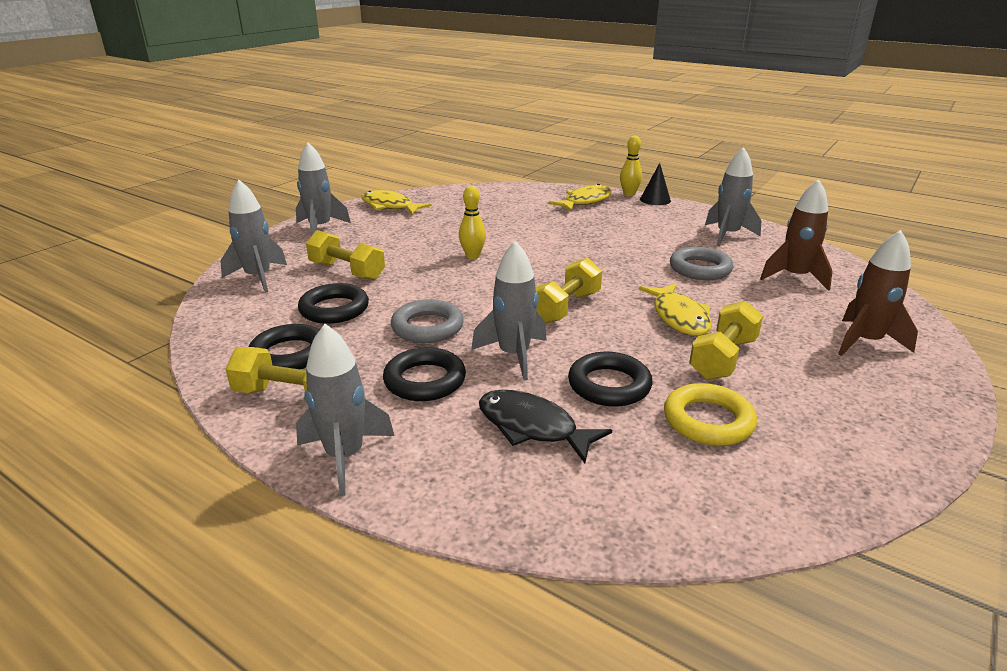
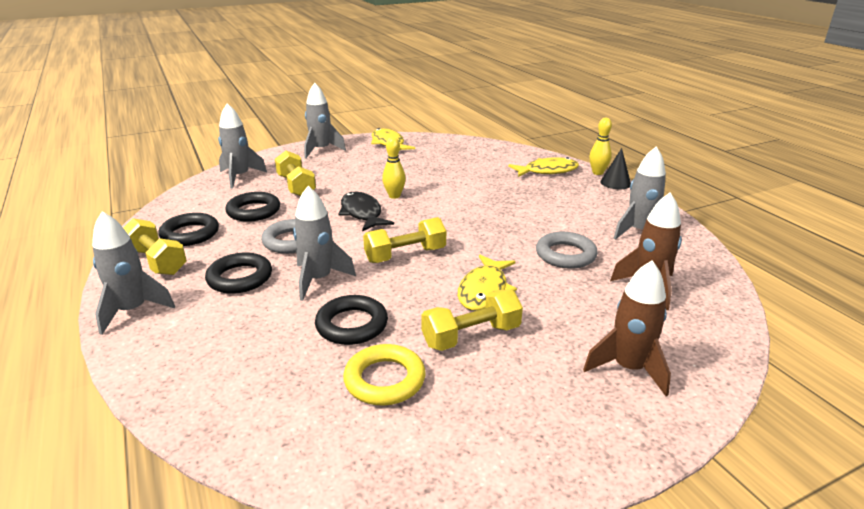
camera: 30 degrees right, 0 degrees up
black fish [479,390,612,463] -> black fish moved to [338,192,394,231]

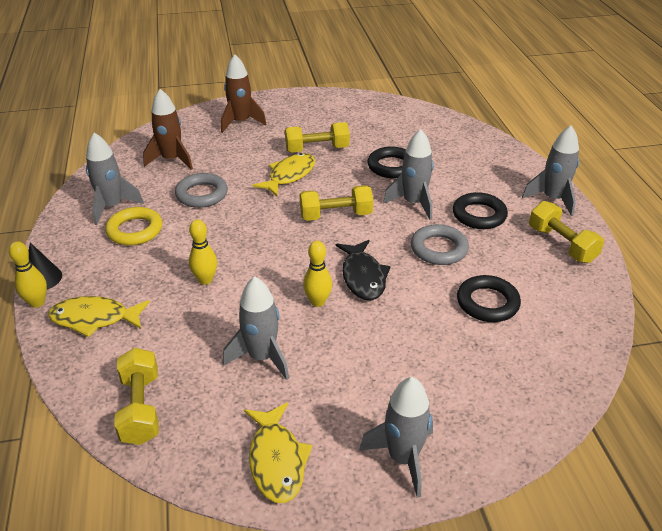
camera: 165 degrees left, 10 degrees up
black ring [158,213,219,246] -> none
grey rocket [218,103,267,189] -> grey rocket moved to [223,276,289,380]
yellow dumbbell [275,151,316,196] -> yellow dumbbell moved to [114,348,159,445]
yellow ring [343,344,426,405] -> yellow ring moved to [105,207,163,246]
none -> yellow bowling pin [189,219,217,285]

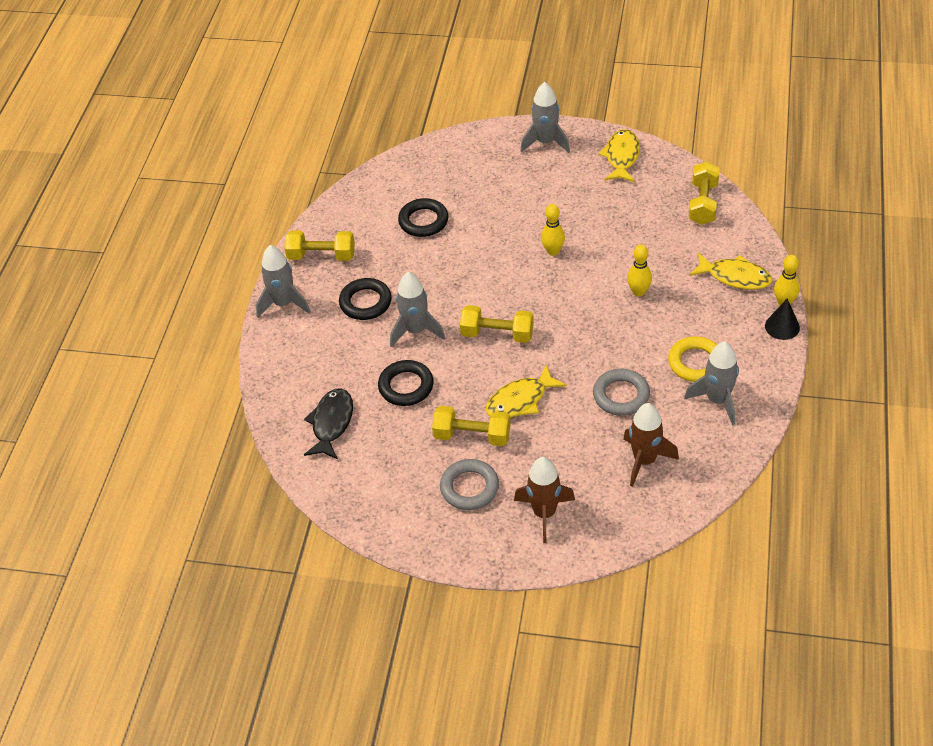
camera: 155 degrees left, 10 degrees up
grey rocket [223,276,289,380] -> none
black fish [336,240,391,300] -> black fish moved to [304,388,353,460]
grey ring [411,224,469,265] -> grey ring moved to [440,459,499,510]
yellow dumbbell [529,201,604,263] -> yellow dumbbell turned 75 degrees counterclockwise [284,230,355,261]

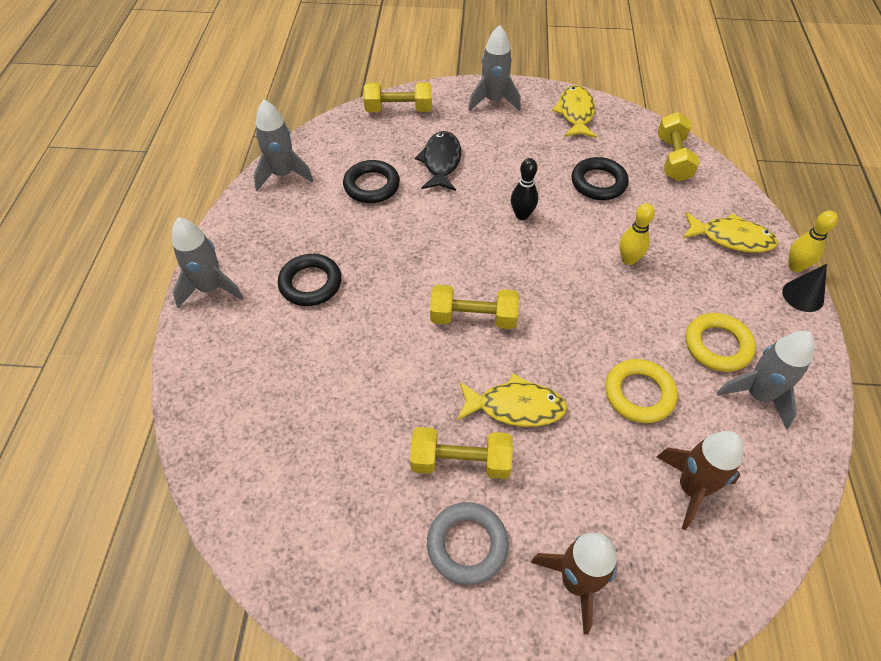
camera: 10 degrees left, 5 degrees up
yellow dumbbell [284,230,355,261] -> yellow dumbbell moved to [363,82,432,112]
black fish [304,388,353,460] -> black fish moved to [415,131,461,191]
black ring [378,360,434,406] -> black ring moved to [571,157,629,200]
grey rocket [390,272,445,347] -> grey rocket moved to [254,100,314,191]
yellow fish [486,365,567,418] -> yellow fish turned 135 degrees counterclockwise [457,373,567,427]
yellow bowling pin [541,204,565,256] -> black bowling pin [511,158,538,220]
grey ring [593,369,650,416] -> yellow ring [605,359,678,423]

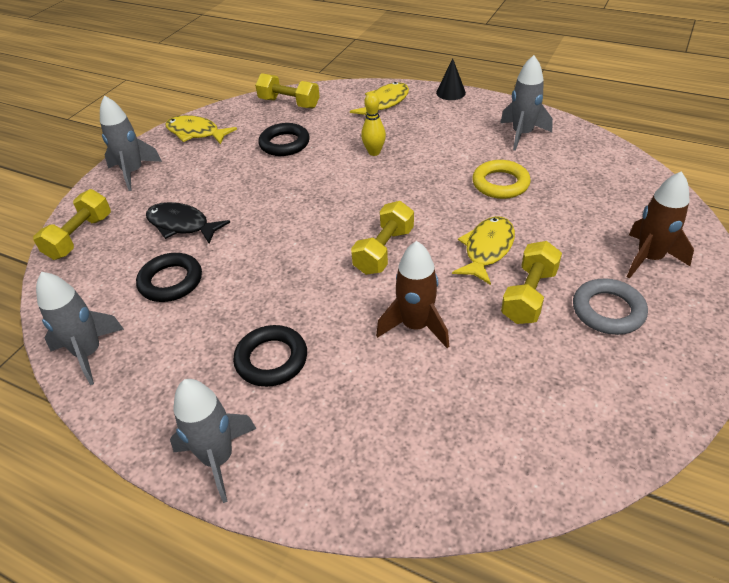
camera: 65 degrees left, 10 degrees down
black bowling pin [511,158,538,220] -> none
brown rocket [657,431,744,530] -> brown rocket moved to [376,241,449,348]
yellow ring [685,313,756,372] -> none
yellow bowling pin [788,211,838,272] -> none

